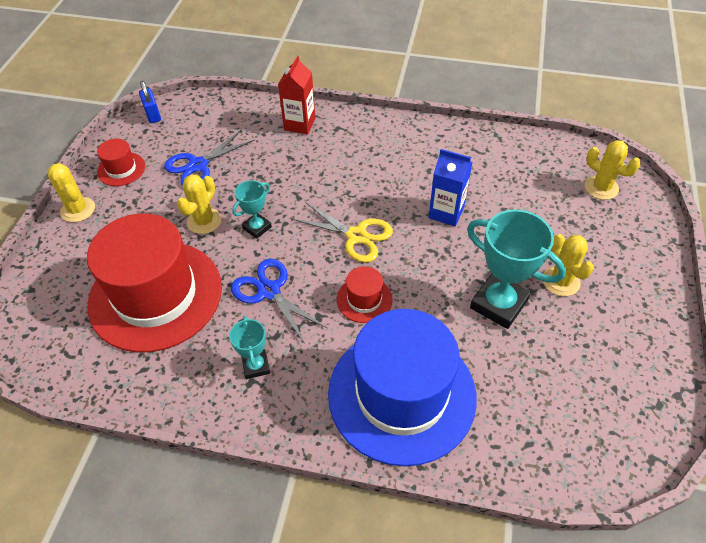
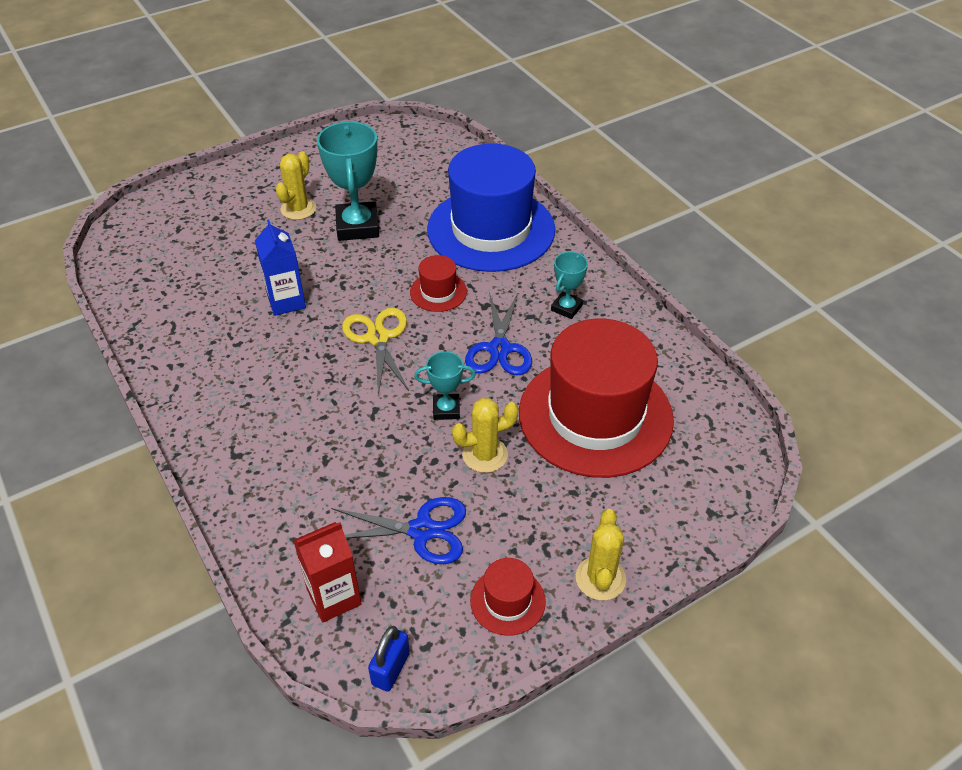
camera: 135 degrees left, 5 degrees down
red carton [278,56,315,134] -> red carton moved to [293,522,362,623]
yellow cactus [585,140,641,200] -> none

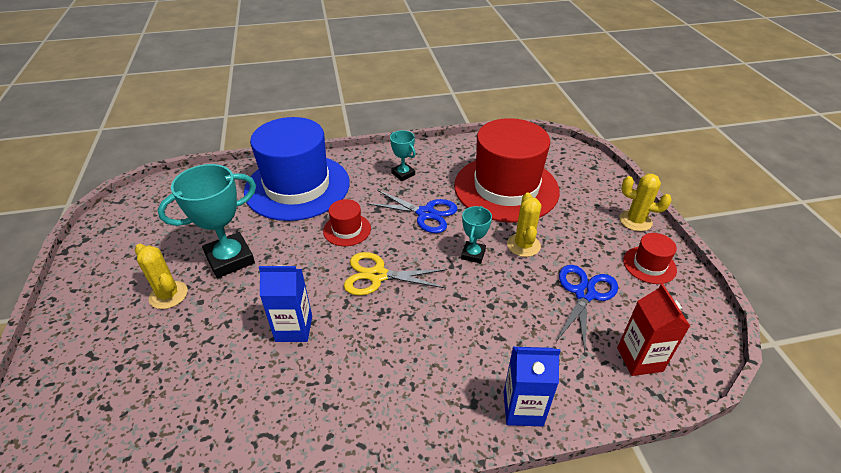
camera: 70 degrees left, 5 degrees down
turquoise trophy [317,122,379,241] -> turquoise trophy turned 45 degrees counterclockwise [158,164,256,278]
blue padlock [368,626,410,692] -> none
none -> blue carton [504,347,561,427]

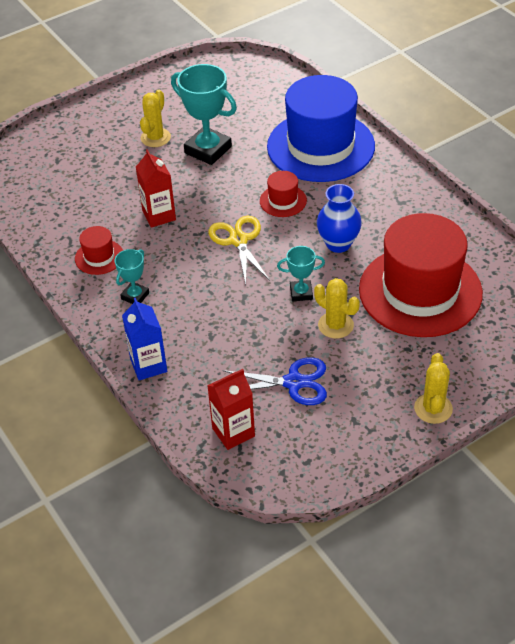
camera: 70 degrees right, 5 degrees up
blue carton [259,265,312,342] -> red carton [136,149,176,228]
blue scissors [366,190,457,233] -> blue vase [317,184,362,253]
turquoise trophy [390,130,416,181] -> turquoise trophy moved to [114,249,149,304]
yellow cactus [507,193,541,257] -> yellow cactus turned 60 degrees clockwise [314,278,360,339]
red hat [623,233,677,284] -> red hat moved to [75,226,123,275]

